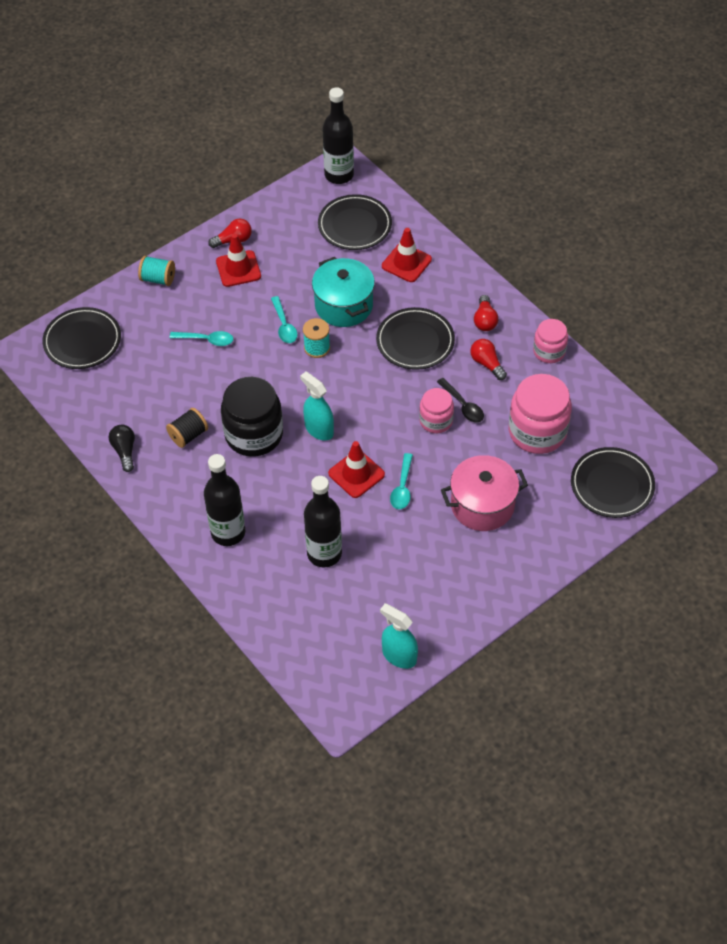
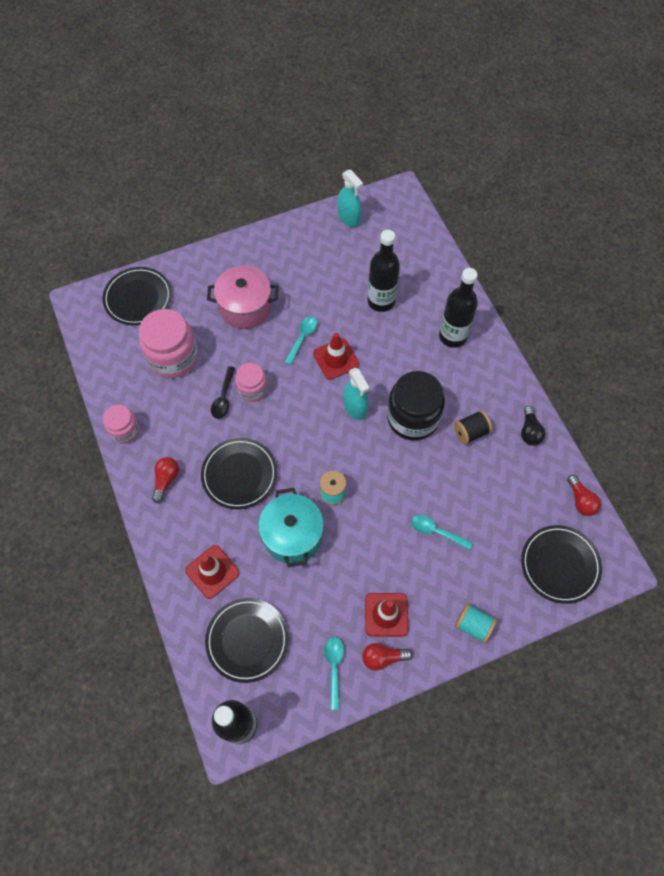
camera: 165 degrees left, 10 degrees up
turquoise spoon [271,296,298,343] -> turquoise spoon moved to [324,637,344,710]
black spoon [437,378,484,422] -> black spoon turned 150 degrees counterclockwise [211,366,235,419]
red light bulb [470,339,507,380] -> red light bulb moved to [567,475,601,516]

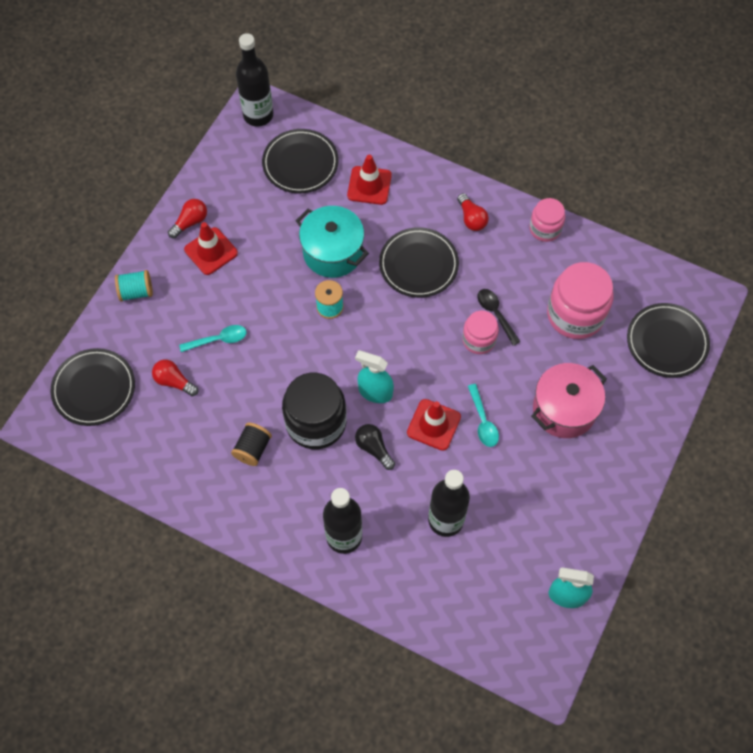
camera: 140 degrees right, 0 degrees up
turquoise spoon [324,637,344,710] -> none
black light bulb [521,406,545,446] -> black light bulb moved to [355,424,395,470]
red light bulb [567,475,601,516] -> red light bulb moved to [152,360,198,397]

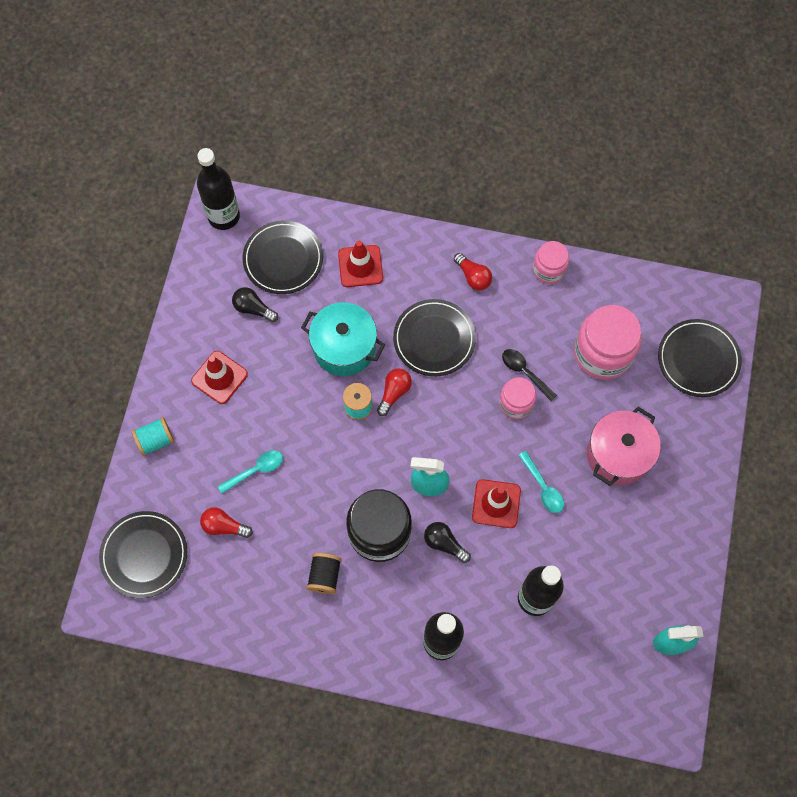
camera: 15 degrees left, 5 degrees up
red light bulb [168,199,207,239] -> red light bulb moved to [377,368,412,416]
none -> black light bulb [232,287,278,322]

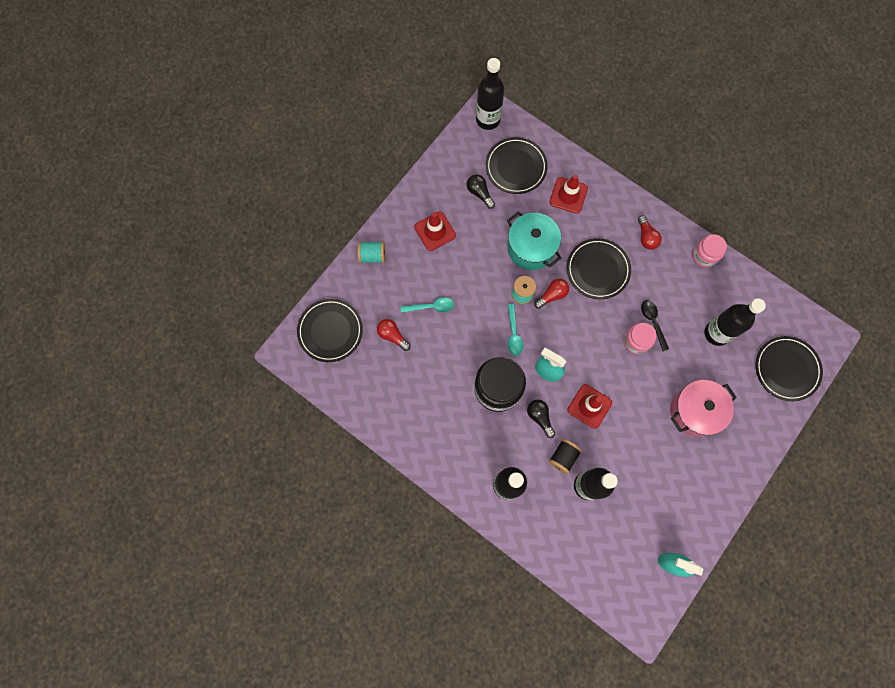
camera: 25 degrees right, 5 degrees up
black spool [306,553,342,594] -> black spool moved to [548,439,582,474]
turquoise spoon [518,451,564,513] -> turquoise spoon moved to [508,304,523,356]
pink jar [574,305,642,380] -> black bottle [705,298,766,346]

